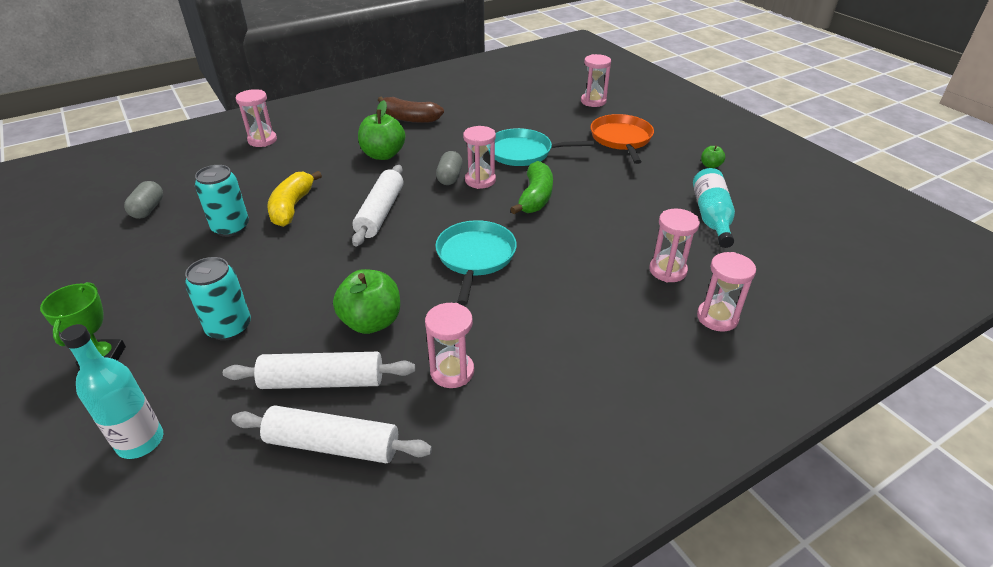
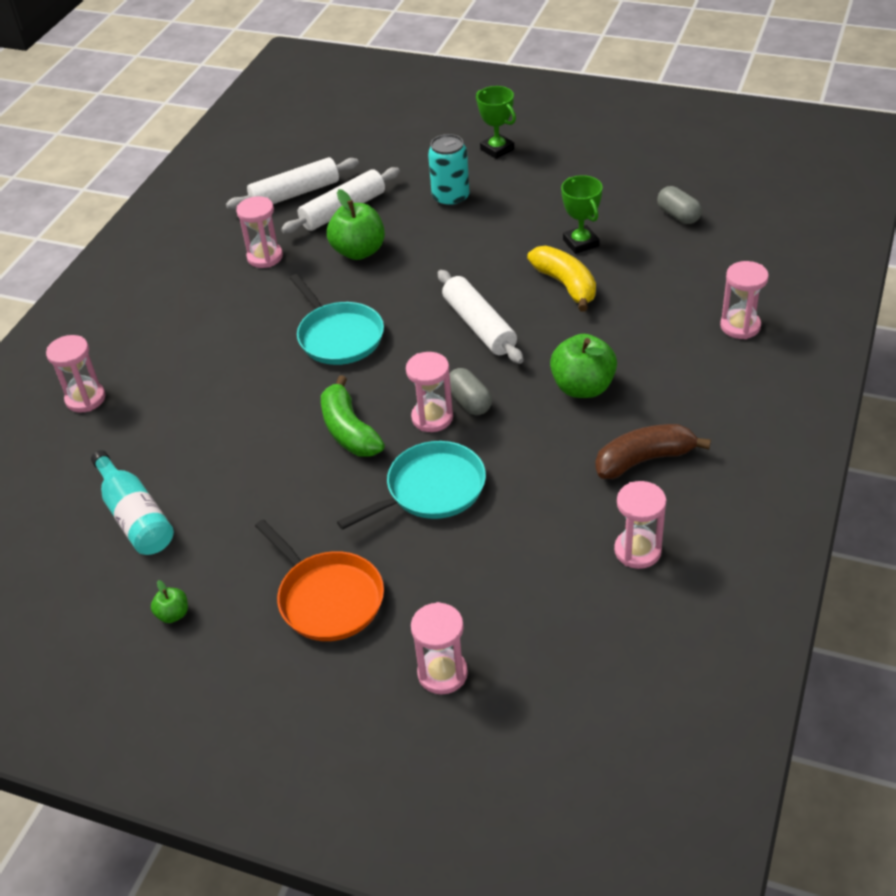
camera: 145 degrees right, 5 degrees up
turquoise bottle [61,324,163,459] -> none
turquoise can [195,165,249,237] -> green trophy [561,175,603,254]
pink hourglass [649,208,700,282] -> pink hourglass moved to [614,481,666,569]

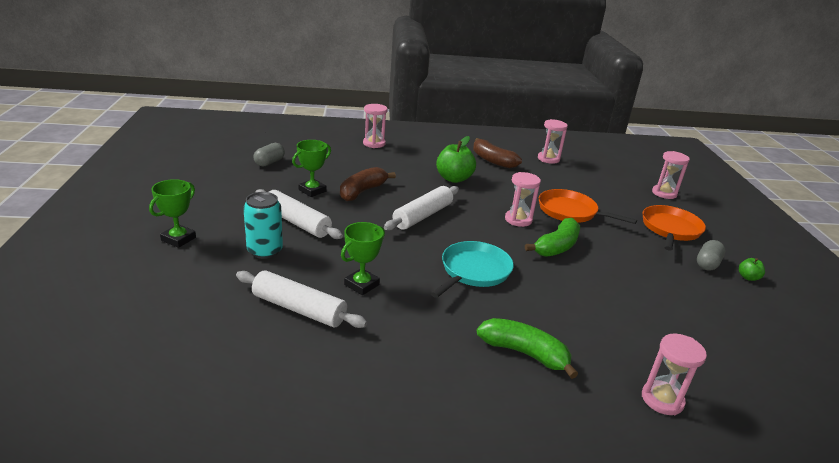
camera: 120 degrees left, 15 degrees down
turquoise bottle [91,450,174,555] -> none
white rolling pin [226,157,359,210] -> white rolling pin moved to [255,189,343,239]
pink hourglass [236,196,283,268] -> none
green apple [327,189,385,260] -> green trophy [341,222,385,295]
turquoise pan [337,441,486,530] -> orange pan [539,189,637,224]
grey capsule [449,368,492,415] -> grey capsule moved to [697,240,725,271]
yellow banana [527,246,596,312] -> brown banana [340,167,396,201]
none -> green banana [477,318,578,379]

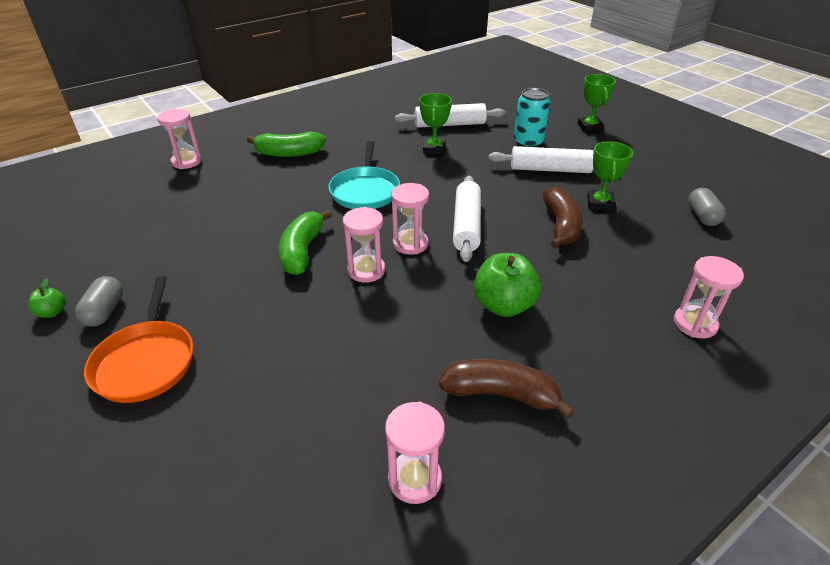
camera: 150 degrees right, 10 degrees up
orange pan [539,189,637,224] -> none
pink hourglass [652,151,690,199] -> pink hourglass moved to [391,183,429,255]

